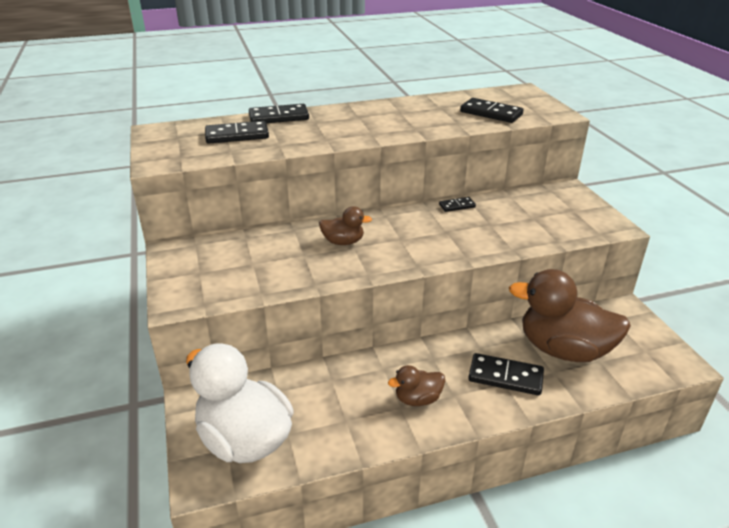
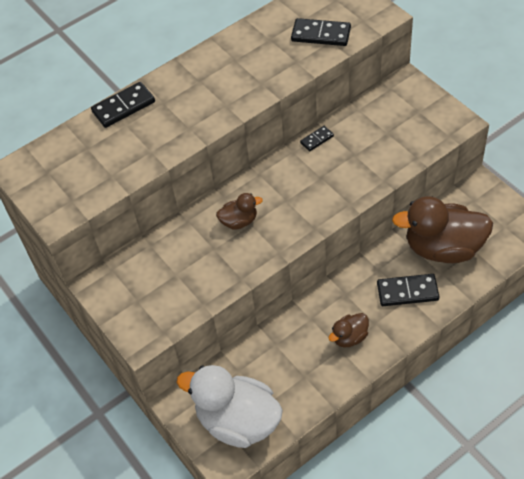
camera: 15 degrees left, 20 degrees up
black domino [205,121,269,144] -> none

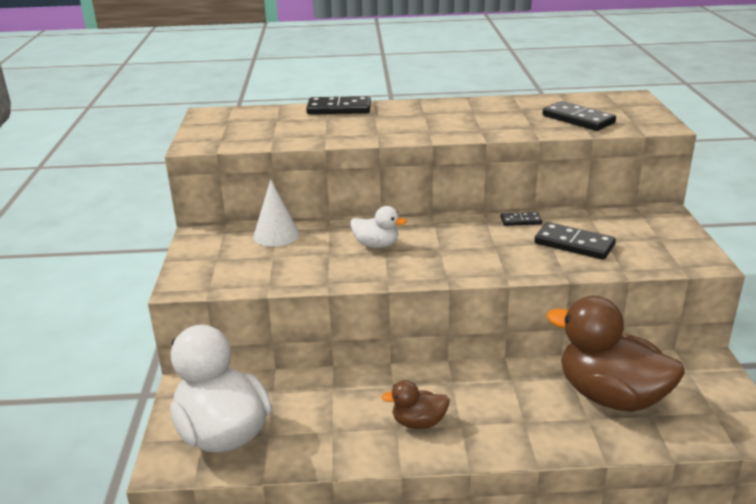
camera: 30 degrees right, 25 degrees down
brown duck [216,193,263,229] -> white duck [350,206,407,248]
black domino [377,274,440,306] -> black domino moved to [534,222,616,260]
none -> white cone [253,180,299,247]

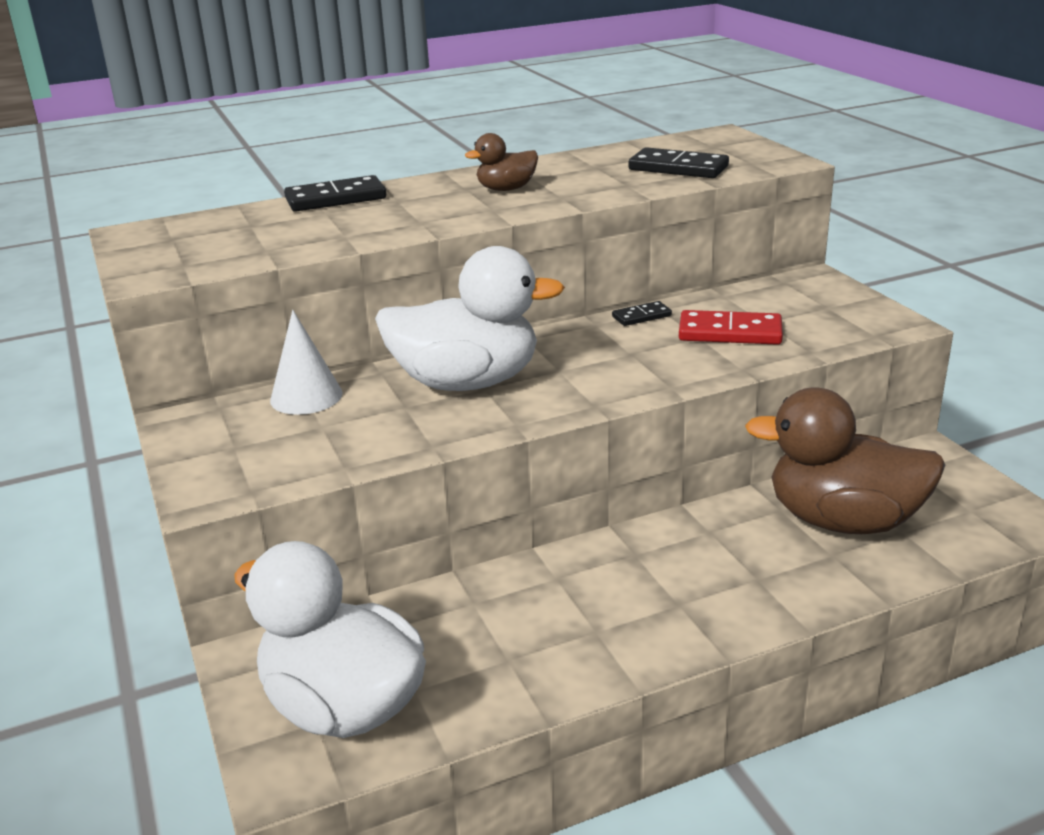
camera: 20 degrees left, 0 degrees up
white duck [350,206,407,248] -> white duck [375,246,565,391], size x2.12
brown duck [381,380,450,429] -> brown duck moved to [465,133,538,191]
black domino [534,222,616,260] -> red domino [679,310,783,345]

